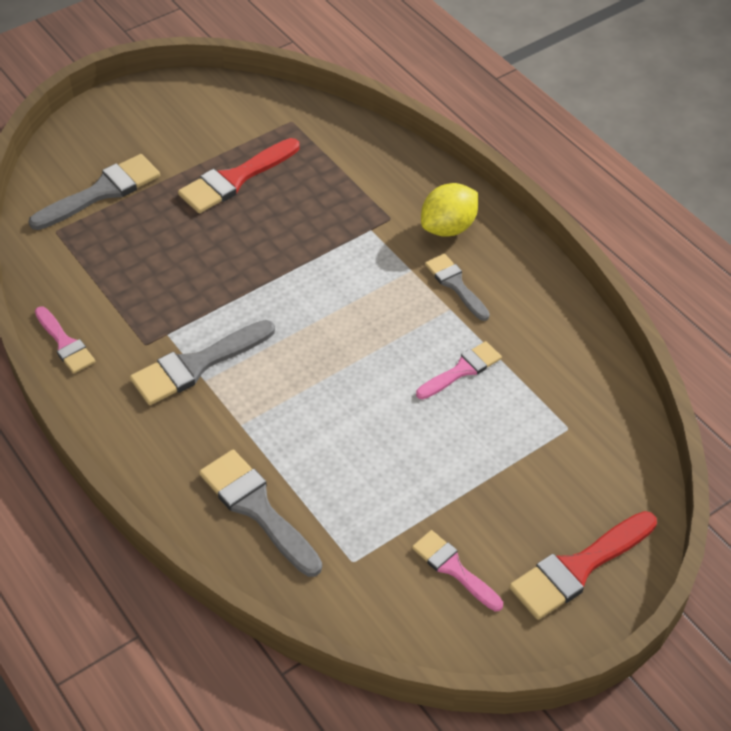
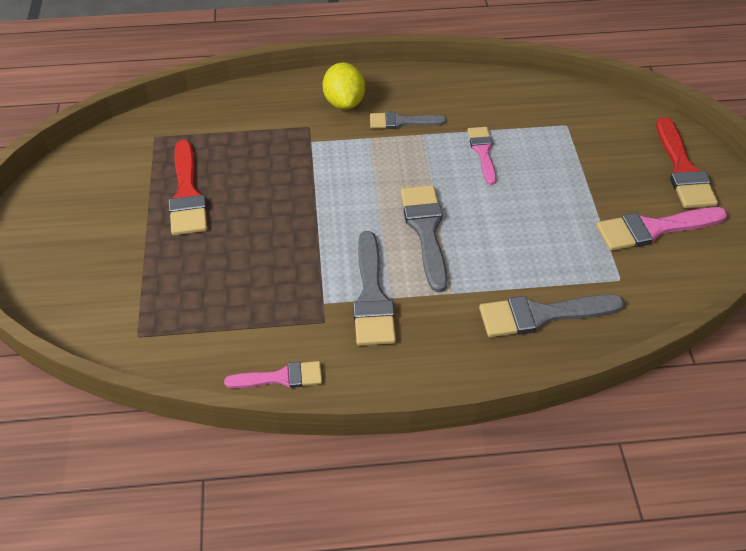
camera: 60 degrees left, 0 degrees up
grey brush [29,154,160,230] -> grey brush moved to [401,185,448,292]
pink brush [412,530,503,611] -> pink brush [596,207,727,251], size x1.58

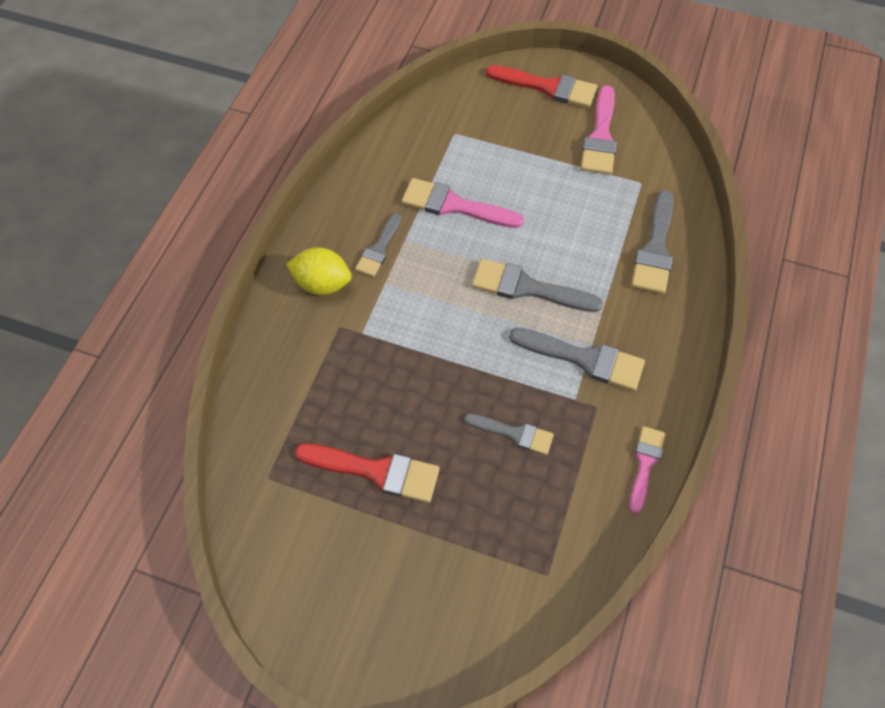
camera: 65 degrees left, 10 degrees up
pink brush [467,127,496,185] -> pink brush [402,178,524,228], size x1.58
none -> grey brush [464,413,554,455]

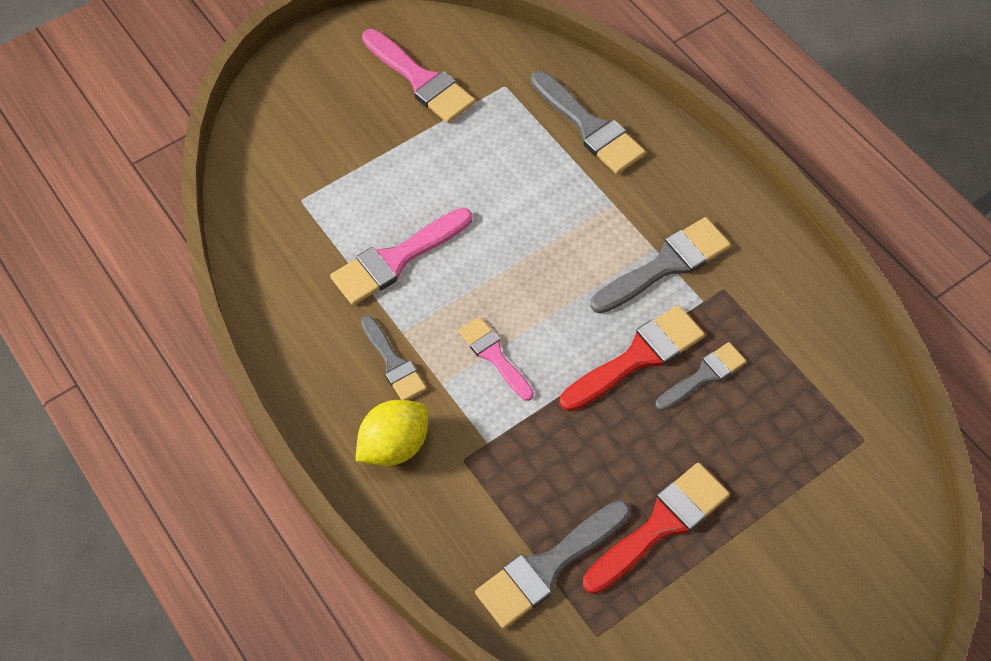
camera: 55 degrees left, 0 degrees up
grey brush [472,259,603,312] -> grey brush moved to [475,500,630,629]
red brush [486,65,598,108] -> red brush moved to [560,305,705,412]
pink brush [630,426,666,514] -> pink brush moved to [459,317,534,401]

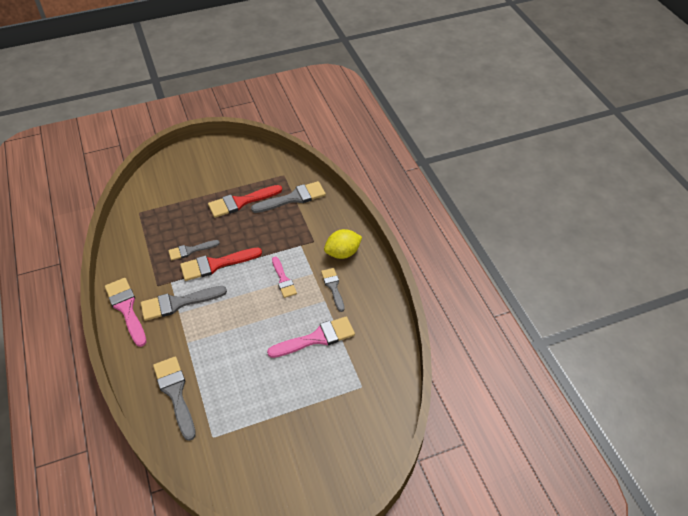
camera: 165 degrees left, 10 degrees down
pink brush [362,29,475,123] -> pink brush moved to [105,278,147,347]

